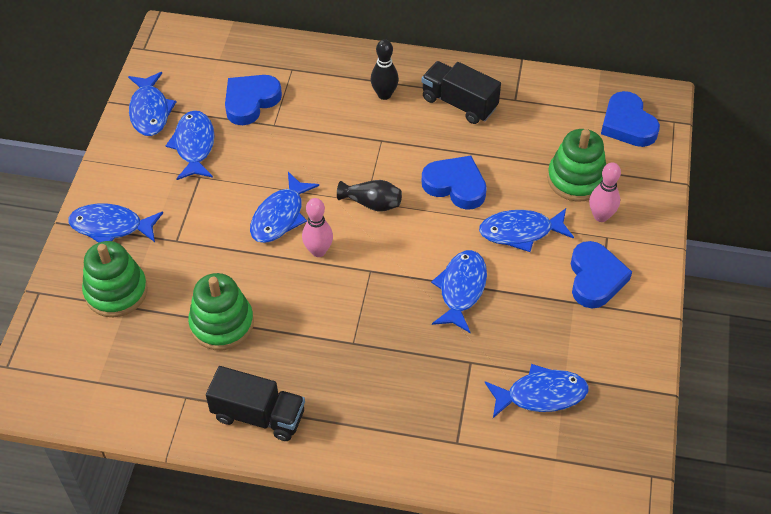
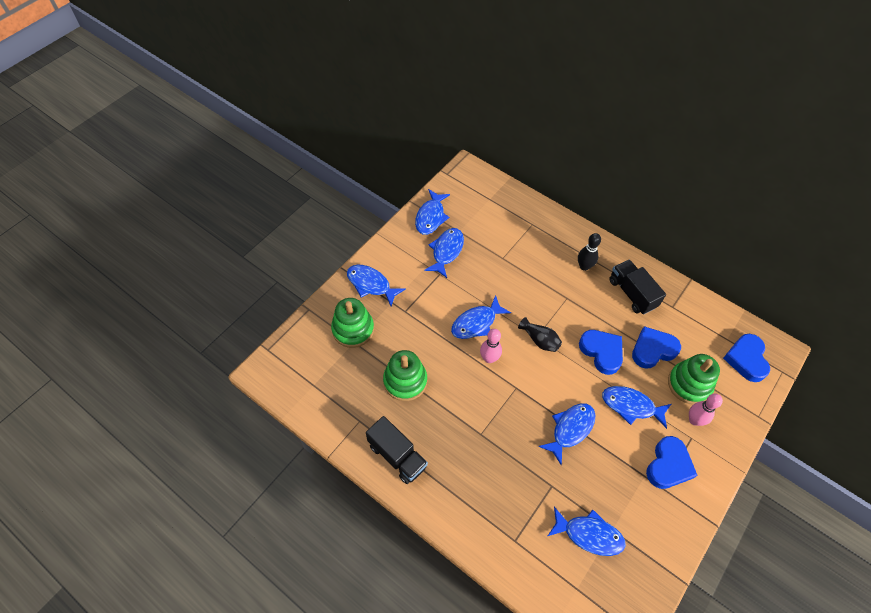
camera: 25 degrees right, 5 degrees up
blue heart [225,75,282,125] -> blue heart moved to [632,326,681,369]

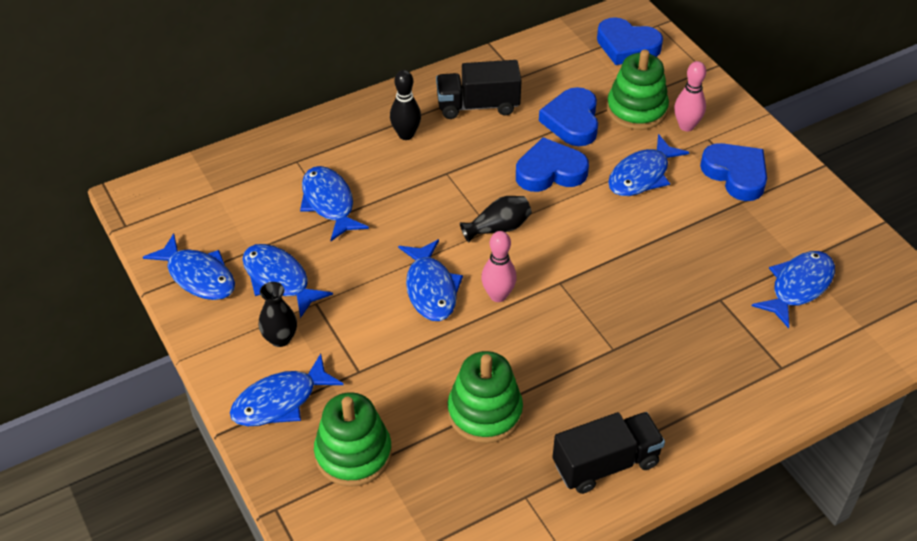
camera: 65 degrees left, 10 degrees down
blue fish [538,403,596,465] -> blue fish moved to [300,166,369,241]
none -> black vase [258,282,297,347]

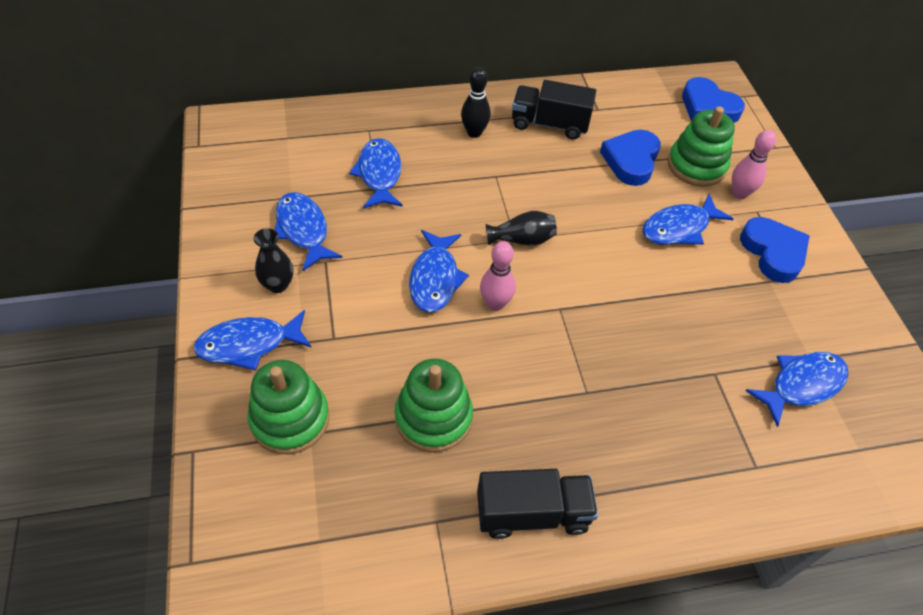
camera: 15 degrees right, 5 degrees up
blue fish [143,233,235,300] -> none
blue heart [516,137,589,192] -> none

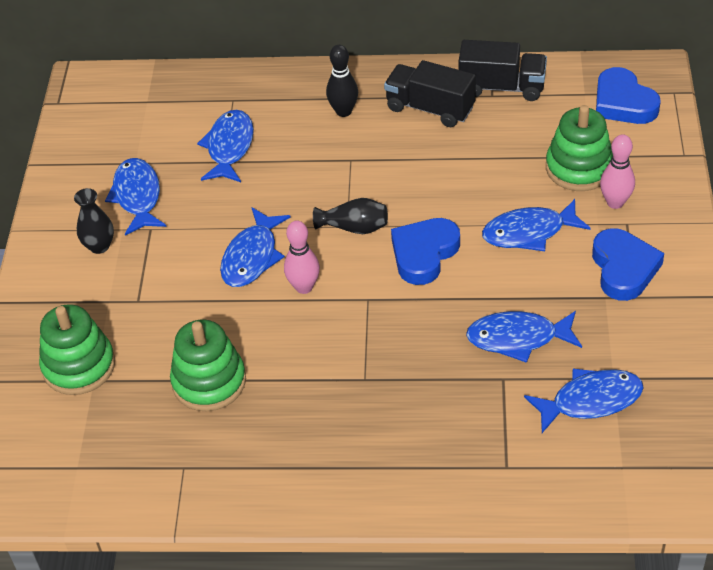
camera: 20 degrees right, 5 degrees down
blue fish [193,310,311,370] -> blue fish moved to [466,311,582,363]
black truck [477,469,598,539] -> black truck moved to [459,40,547,101]
blue heart [600,129,661,186] -> blue heart moved to [391,218,460,285]

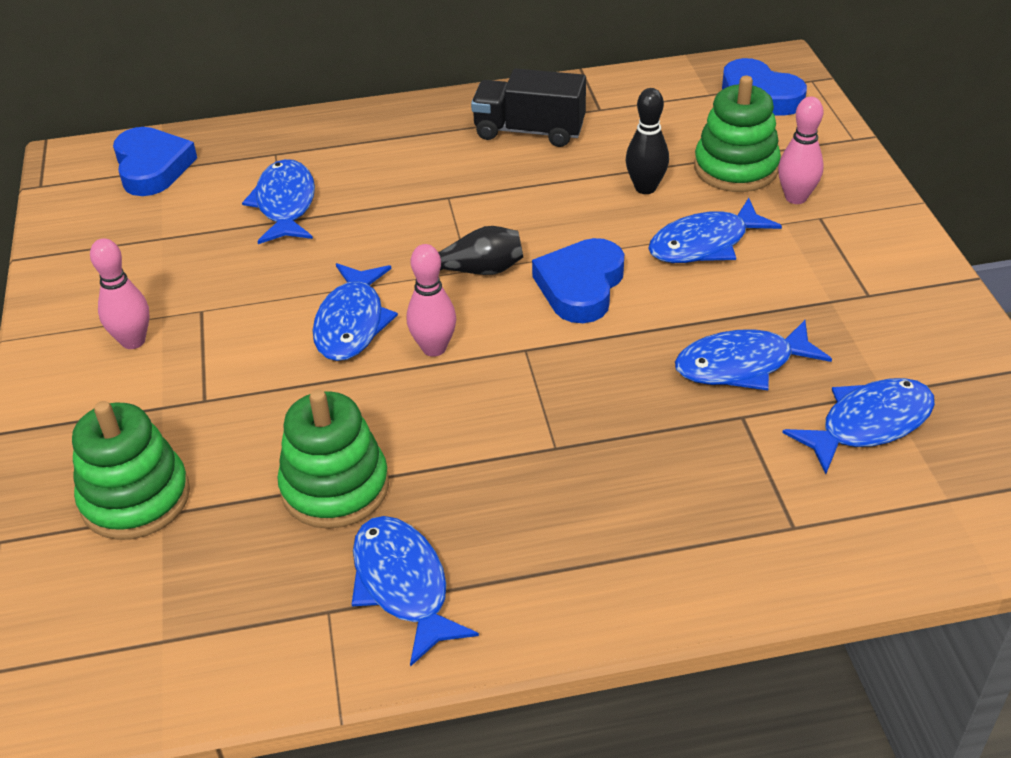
camera: 15 degrees left, 5 degrees down
black vase [74,188,114,254] -> pink bowling pin [90,238,150,349]
blue fish [105,158,167,236] -> blue fish moved to [352,516,479,667]
black bowling pin [326,45,358,117] -> black bowling pin moved to [626,88,669,194]
black truck [459,40,547,101] -> none
blue heart [592,228,664,301] -> blue heart moved to [113,127,197,196]

